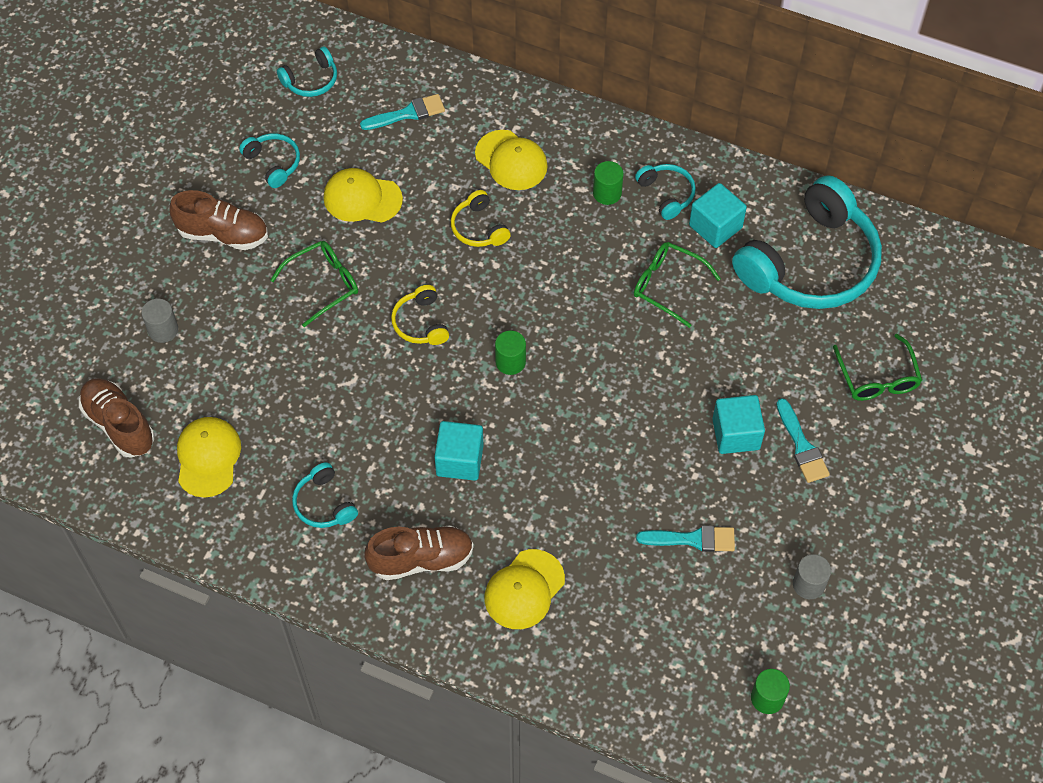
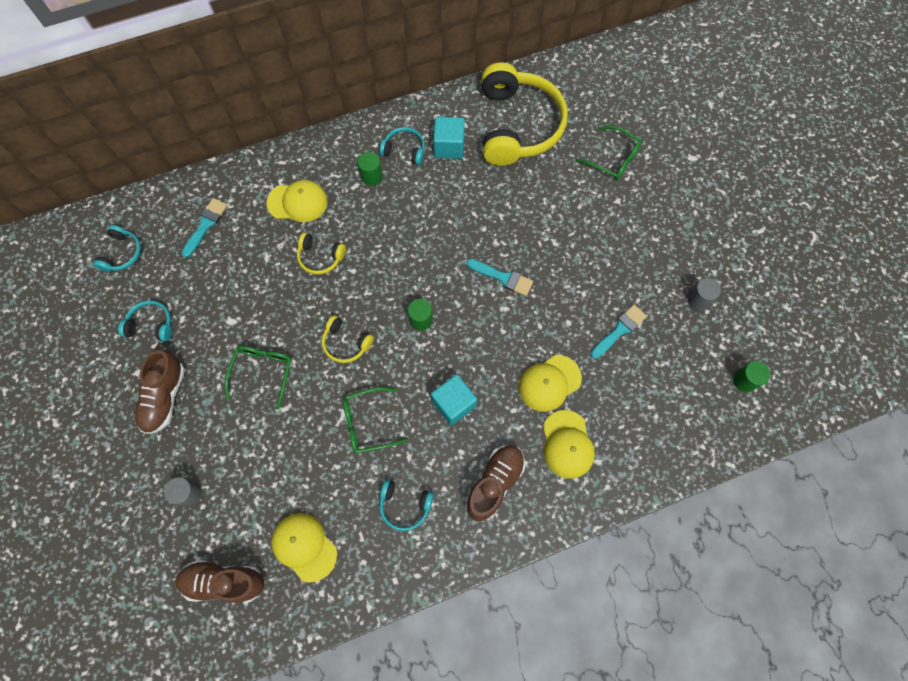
camera: 45 degrees left, 10 degrees up
brown shoe [169,190,268,250] -> brown shoe turned 135 degrees clockwise [134,350,185,434]
yellow cap [324,168,403,223] -> yellow cap moved to [519,355,582,412]
green glasses [634,242,721,328] -> green glasses moved to [343,387,409,454]
turquoise cube [712,395,765,454] -> none
turquoise headphones [732,175,882,309] -> yellow headphones [482,62,568,166]
turquoise brush [776,398,830,483] -> turquoise brush moved to [466,259,533,296]

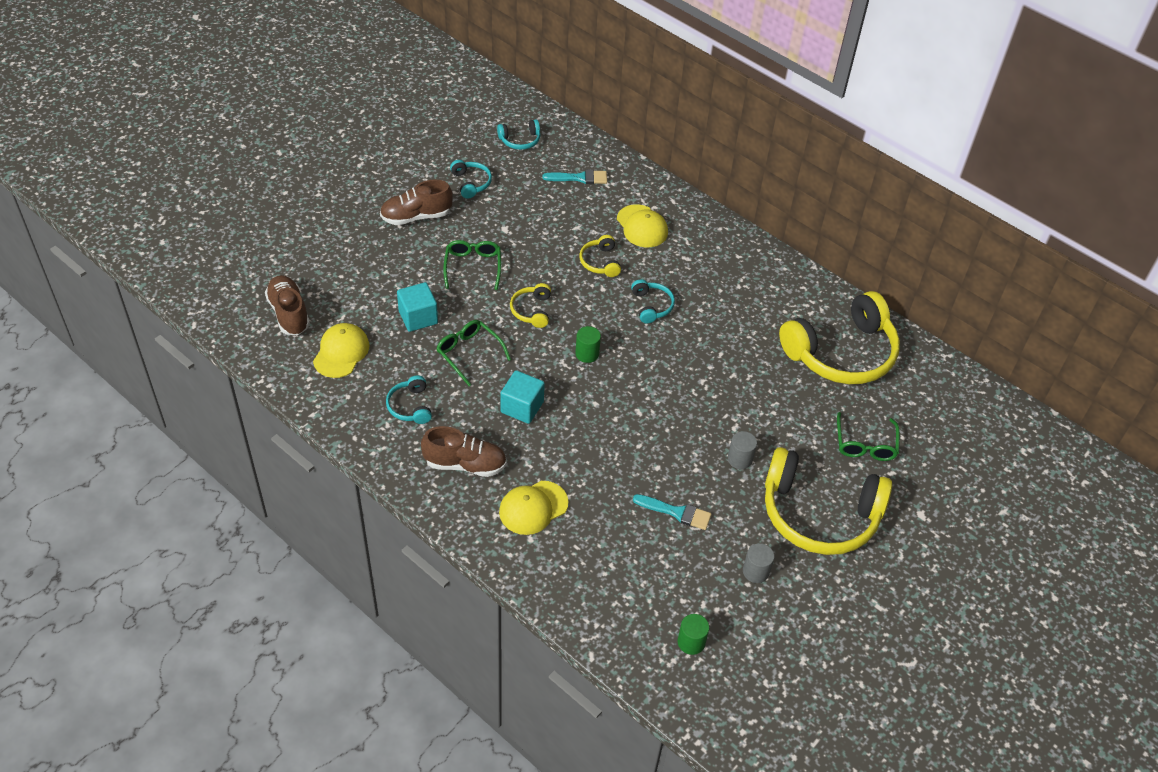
camera: 60 degrees right, 20 degrees down
grey cylinder [164,477,202,507] -> grey cylinder moved to [728,431,757,469]
green glasses [225,346,291,410] -> green glasses turned 75 degrees counterclockwise [443,240,501,290]
green cylinder [358,152,383,186] -> none
turquoise headphones [379,127,425,165] -> turquoise headphones moved to [631,279,675,323]
turquoise cube [433,117,465,159] -> turquoise cube moved to [397,282,438,332]
turquoise brush [466,259,533,296] -> none
yellow cap [519,355,582,412] -> none
none -> yellow headphones [765,447,892,555]

